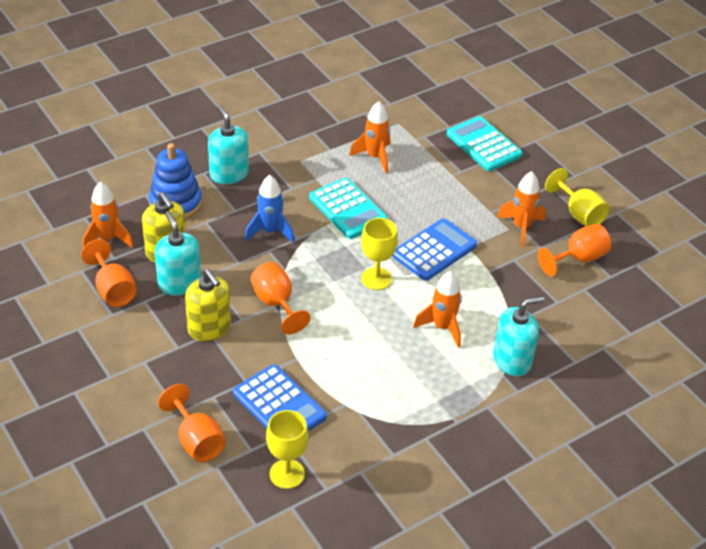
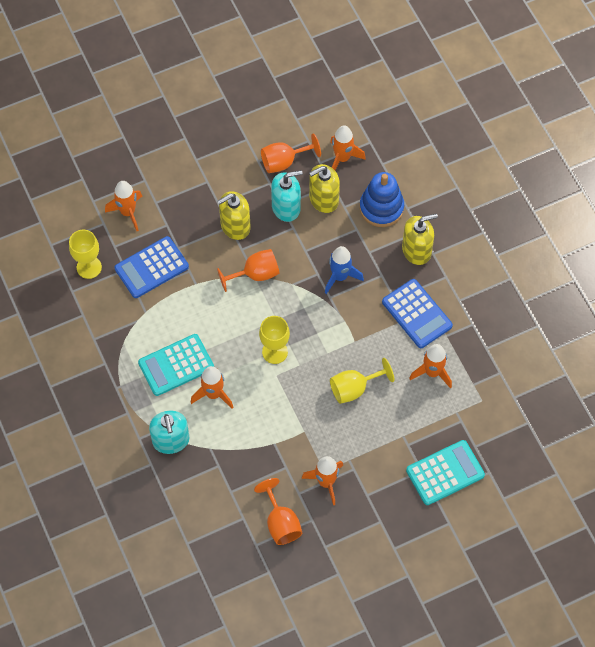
camera: 100 degrees right, 20 degrees up
orange goblet [158,384,226,462] -> orange rocket [105,181,142,231]
turquoise soap dispenser [208,105,249,184] -> yellow soap dispenser [402,214,438,265]
turquoise calculator [309,178,388,239] -> turquoise calculator moved to [138,334,214,396]
blue calculator [392,218,477,281] -> blue calculator moved to [382,279,453,348]
yellow goblet [545,168,609,226] -> yellow goblet moved to [330,358,394,404]

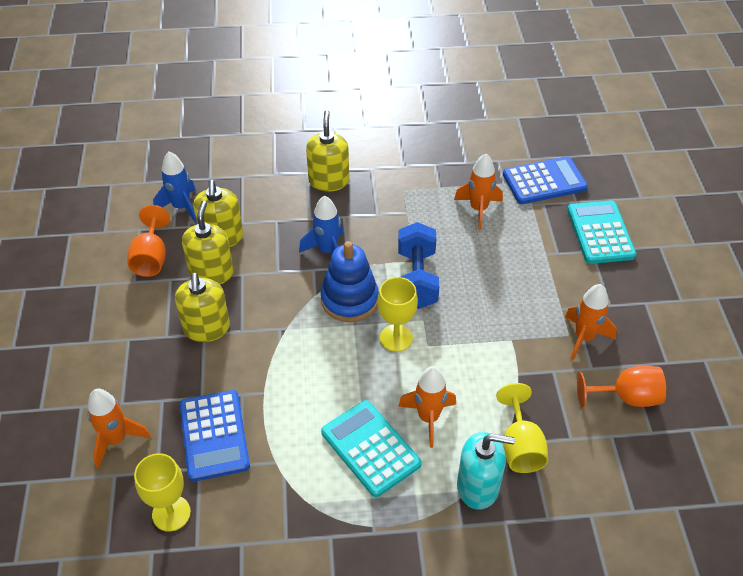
camera: 70 degrees left, 15 degrees down
turquoise calculator [138,334,214,396] -> turquoise calculator turned 150 degrees clockwise [321,400,422,497]
orange goblet [217,249,280,292] -> none
turquoise soap dispenser [271,170,303,222] -> yellow soap dispenser [182,201,234,284]
orange rocket [330,125,366,170] -> blue rocket [153,151,197,223]
yellow goblet [330,358,394,404] -> yellow goblet moved to [496,383,548,473]
blue stacking toy [360,172,404,227] -> blue stacking toy moved to [321,241,379,322]
blue calculator [382,279,453,348] -> blue calculator moved to [503,156,588,204]
none -> blue dumbbell [398,222,439,309]

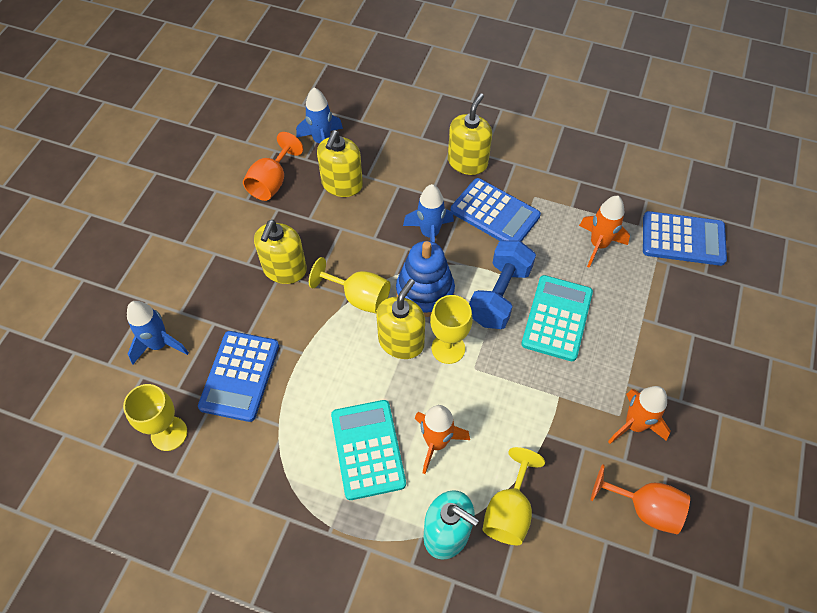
camera: 25 degrees right, 10 degrees up
orange rocket [88,389,151,469] -> blue rocket [127,301,189,364]
yellow soap dispenser [182,201,234,284] -> yellow soap dispenser moved to [376,279,425,359]
turquoise calculator [567,200,636,264] -> turquoise calculator moved to [521,275,593,361]
none -> yellow goblet [309,257,390,314]
none -> blue calculator [451,178,541,242]

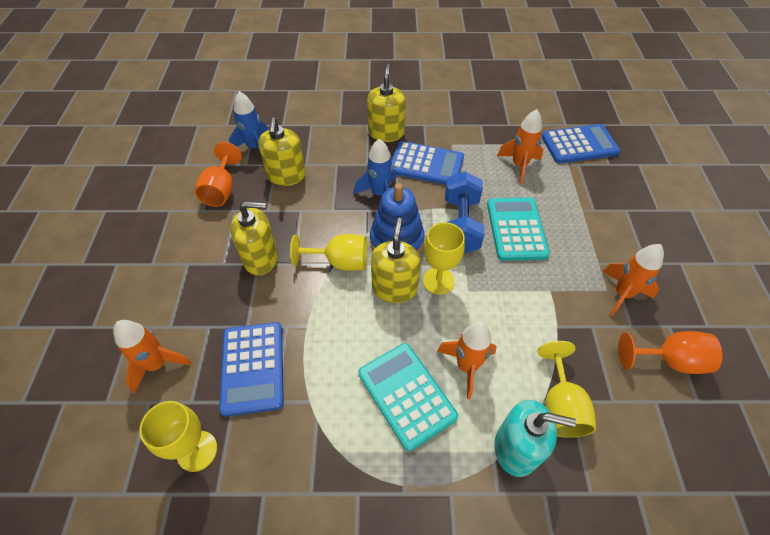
camera: 20 degrees left, 5 degrees down
blue rocket [127,301,189,364] -> orange rocket [113,320,192,394]
yellow soap dispenser [254,220,307,284] -> yellow soap dispenser turned 90 degrees counterclockwise [230,201,278,275]

